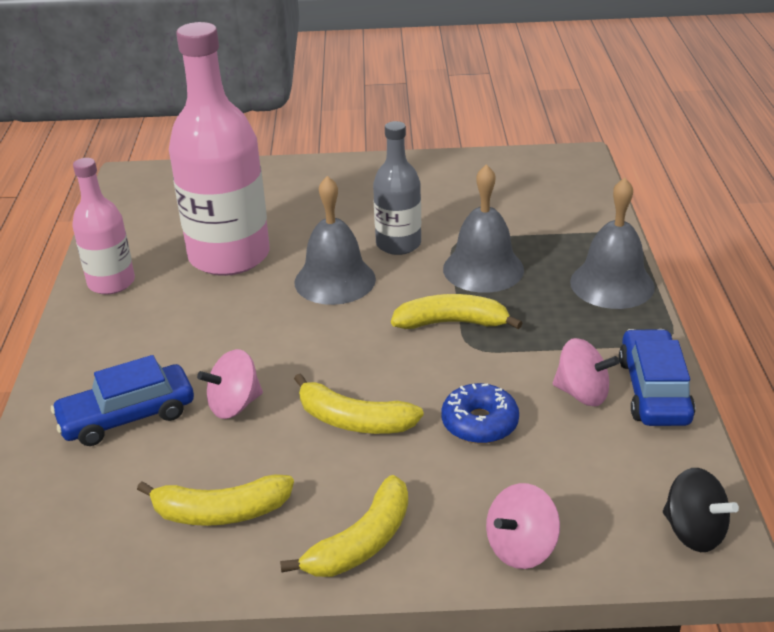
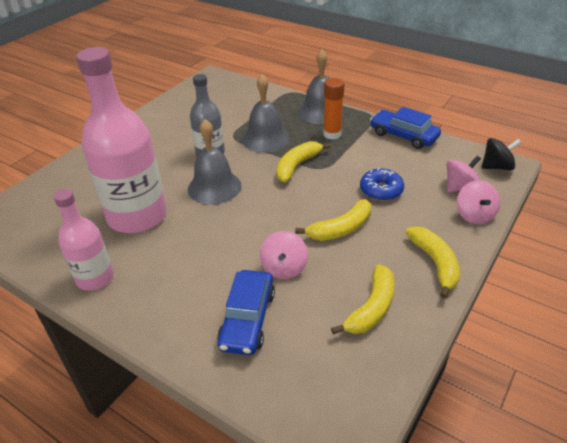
camera: 55 degrees left, 5 degrees up
pink spinning top [553,338,619,406] -> pink spinning top moved to [447,156,481,193]
none -> orange glue stick [323,78,344,140]

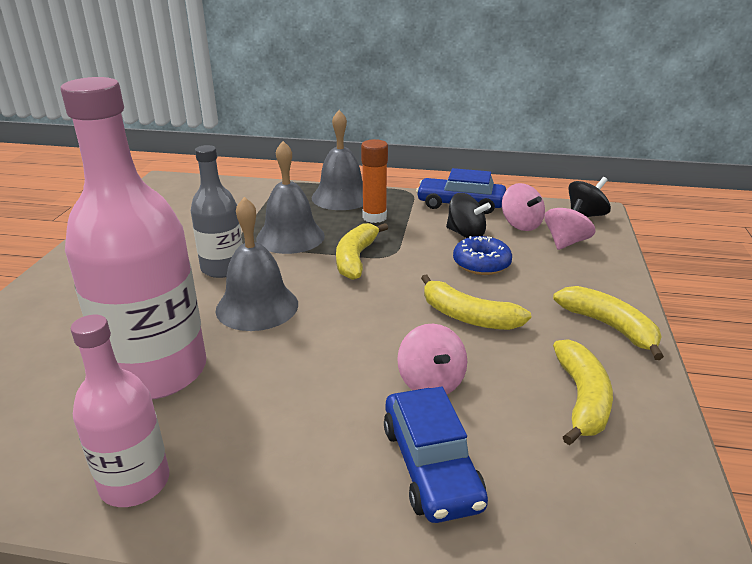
camera: 25 degrees left, 10 degrees down
yellow banana [295,199,371,241] -> yellow banana turned 90 degrees clockwise [421,274,531,330]
pink spinning top [457,180,500,224] -> pink spinning top moved to [502,183,545,231]
none -> black spinning top [446,193,491,238]

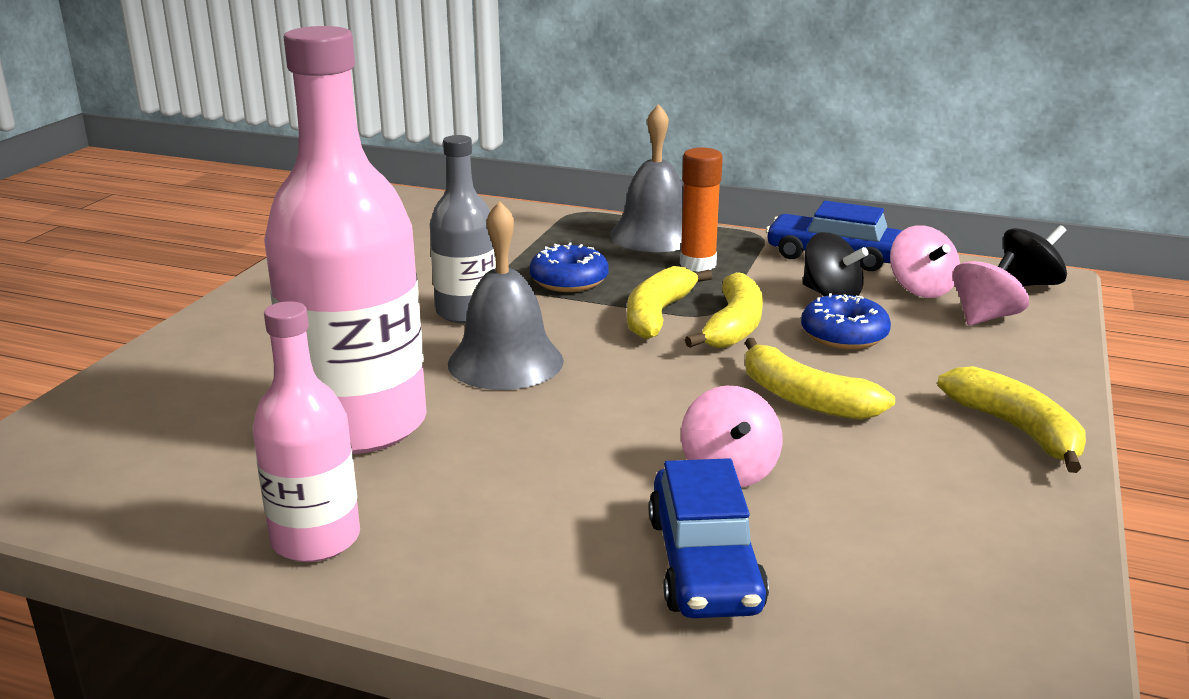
camera: 10 degrees right, 5 degrees down
grey bell [256,141,325,254] -> blue donut [530,243,608,292]
yellow banana [553,339,613,445] -> yellow banana moved to [685,272,763,348]

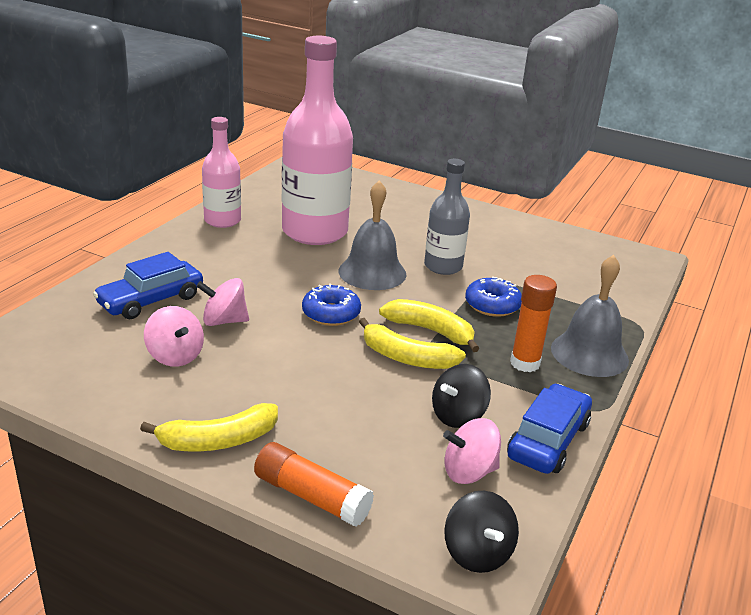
camera: 95 degrees right, 5 degrees up
blue car [649,458,769,618] -> blue car turned 45 degrees counterclockwise [93,252,203,319]
yellow banana [745,338,895,420] -> none
blue donut [801,293,891,350] -> blue donut moved to [302,284,361,326]
pink spinning top [953,251,1029,326] -> pink spinning top moved to [144,306,204,367]
none -> orange glue stick [254,442,374,527]

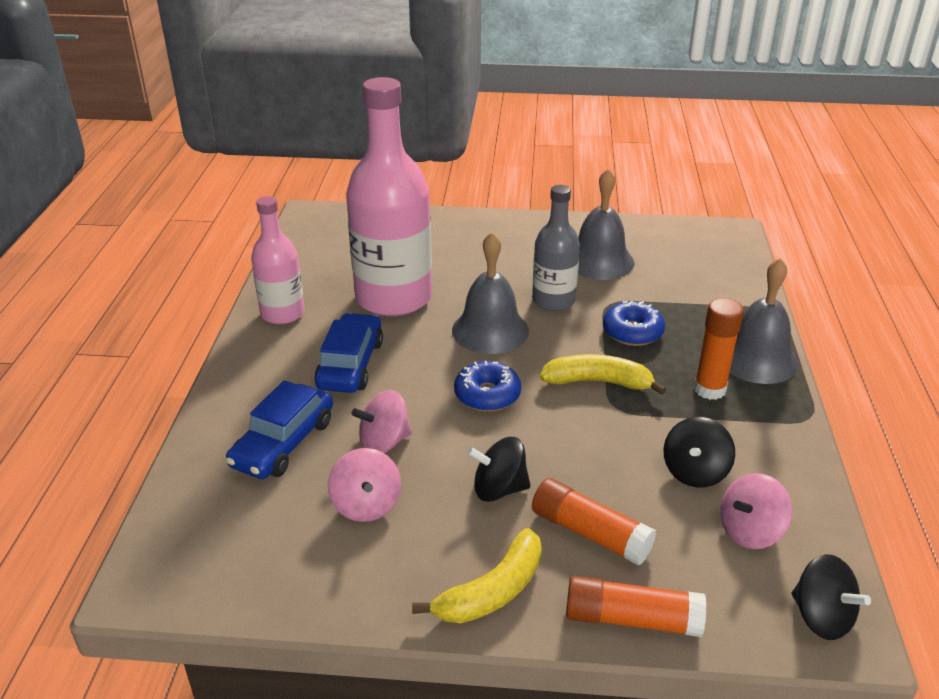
camera: 20 degrees left, 5 degrees up
pink spinning top [144,306,204,367] -> pink spinning top turned 45 degrees clockwise [328,448,401,522]
yellow banana [359,318,466,369] -> none
blue car [507,384,592,474] -> blue car moved to [314,313,383,393]
none -> black spinning top [467,437,531,502]
none -> orange glue stick [532,478,656,566]
none -> grey bell [578,168,634,280]

